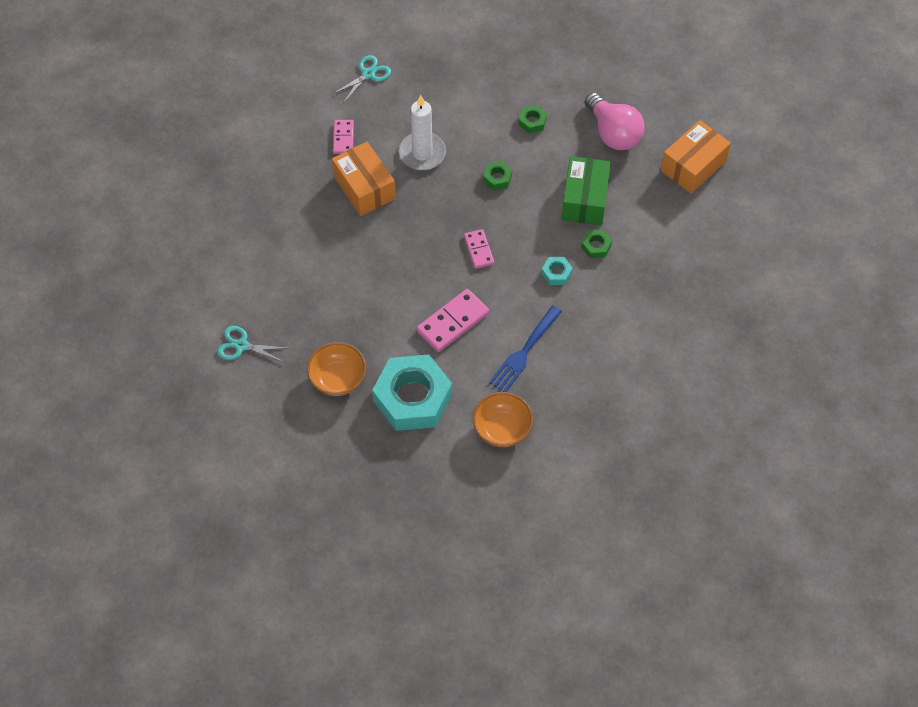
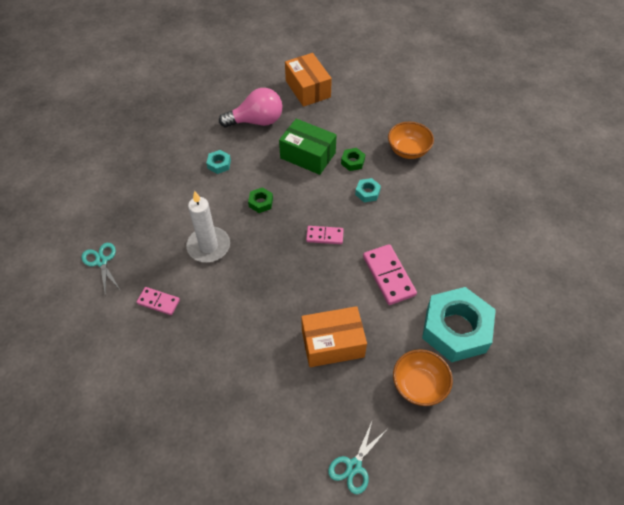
camera: 70 degrees left, 5 degrees down
orange box [332,142,396,216] -> orange box moved to [301,306,367,367]
orange bowl [473,392,533,447] -> orange bowl moved to [388,122,434,159]
blue fork [489,305,562,392] -> none
green nut [519,105,547,134] -> turquoise nut [206,150,231,174]

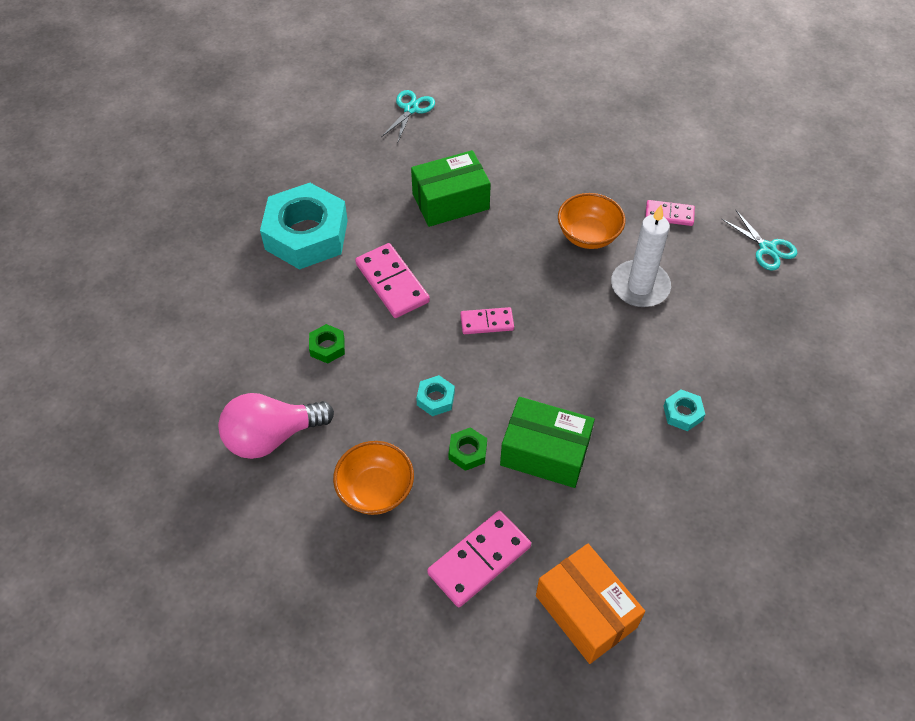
camera: 170 degrees right, 0 degrees up
pink light bulb [219,88,283,127] -> pink light bulb moved to [218,393,334,459]
green nut [248,187,273,213] -> green nut moved to [309,324,345,364]
orange box [301,306,367,367] -> green box [411,150,491,227]
orange bowl [393,349,453,406] -> orange bowl moved to [558,193,625,249]
none -> pink domino [427,511,531,607]

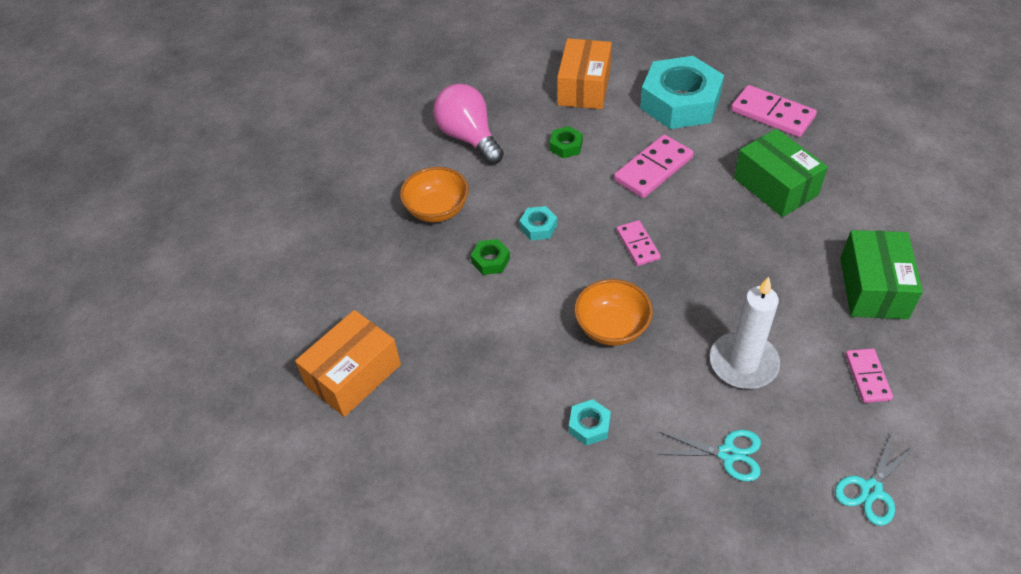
camera: 80 degrees right, 5 degrees down
turquoise scissors [381,90,435,141] -> turquoise scissors moved to [657,430,761,481]
pink domino [427,511,531,607] -> pink domino moved to [731,85,817,137]
green box [500,397,595,488] -> green box moved to [840,230,923,319]
orange bowl [558,193,625,249] -> orange bowl moved to [574,279,653,346]
none -> orange box [557,38,612,109]

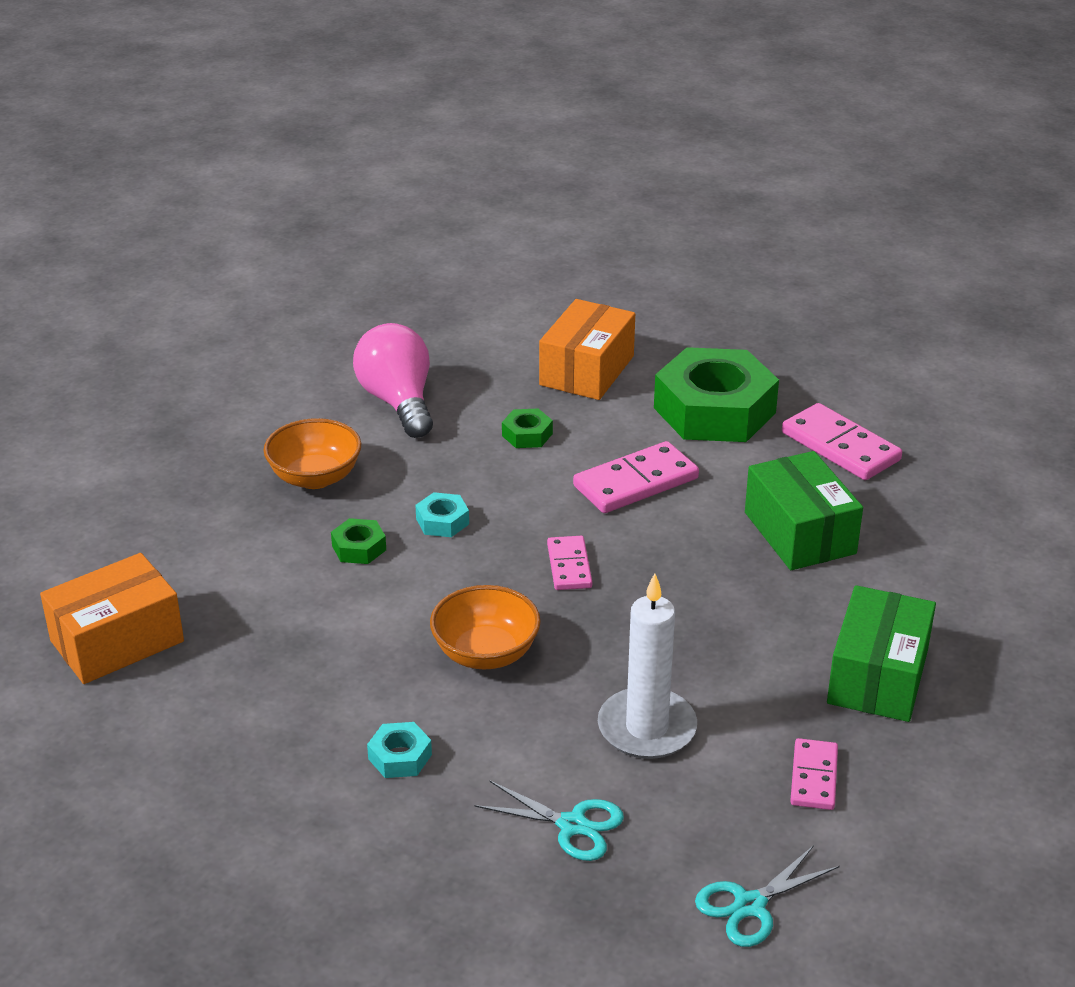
camera: 10 degrees right, 15 degrees down
turquoise nut [640,56,724,129] -> green nut [654,347,779,442]

